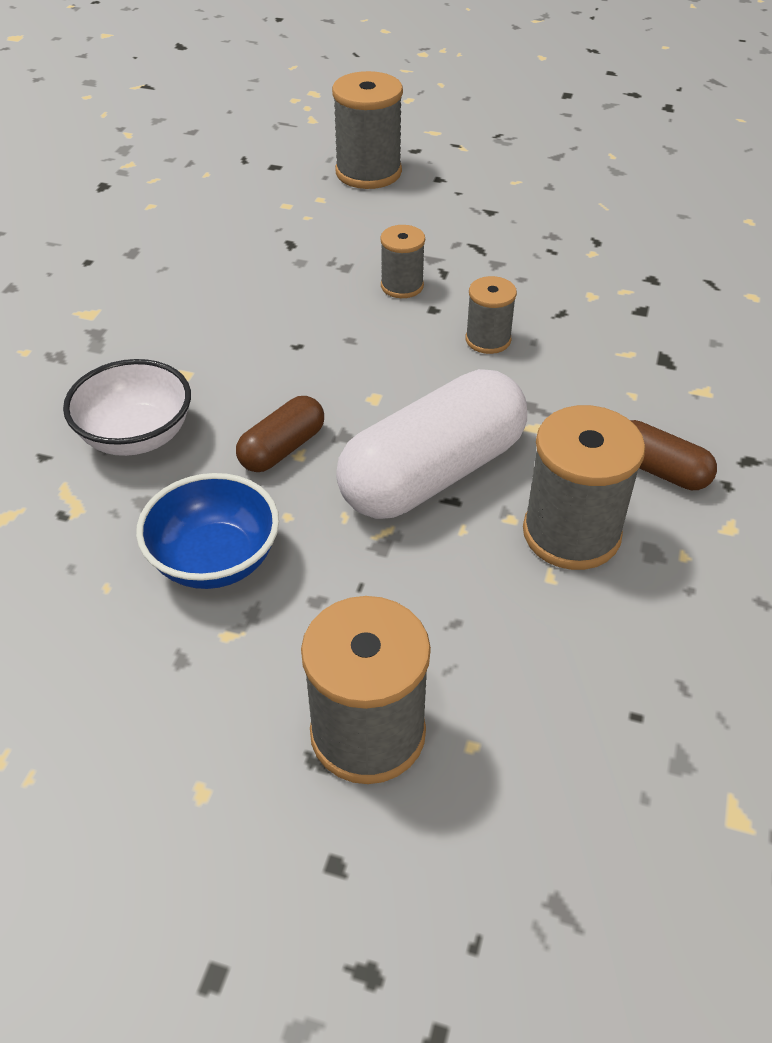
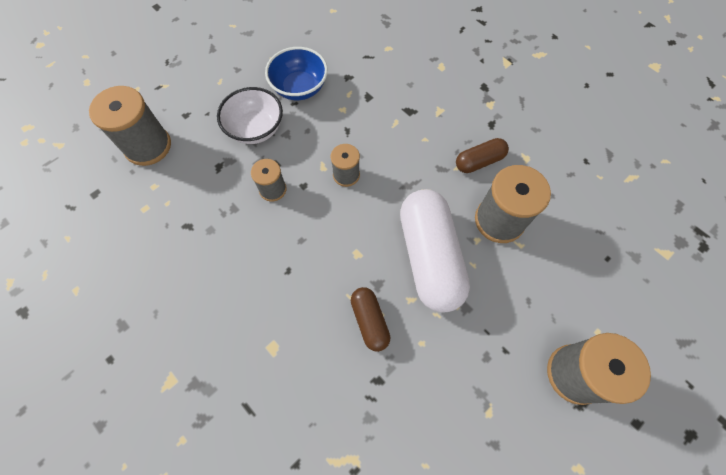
camera: 60 degrees left, 20 degrees up
white bowl [63,359,191,456] -> white bowl moved to [217,87,283,144]
blue bowl [136,473,279,589] -> blue bowl moved to [265,47,328,100]

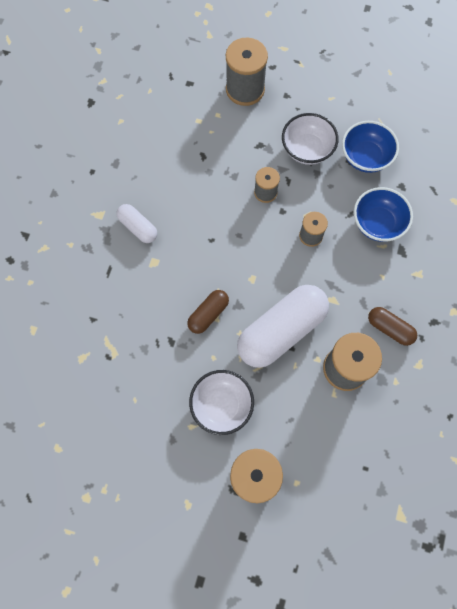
camera: 60 degrees right, 5 degrees up
none -> white capsule [116,204,157,243]
none -> white bowl [189,370,254,435]
none -> blue bowl [354,187,413,242]

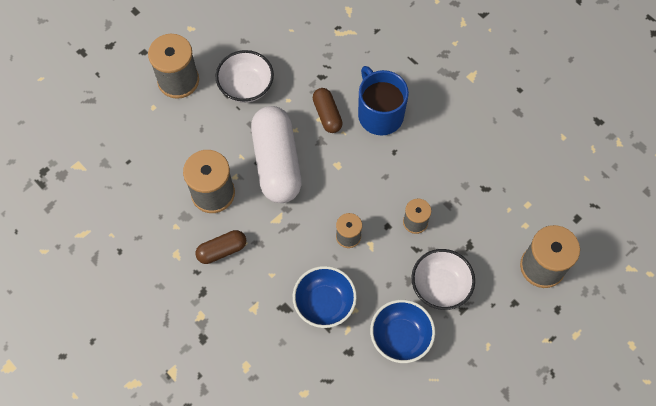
camera: 120 degrees right, 5 degrees down
white capsule [116,204,157,243] -> none
none -> blue mug [358,66,409,135]

